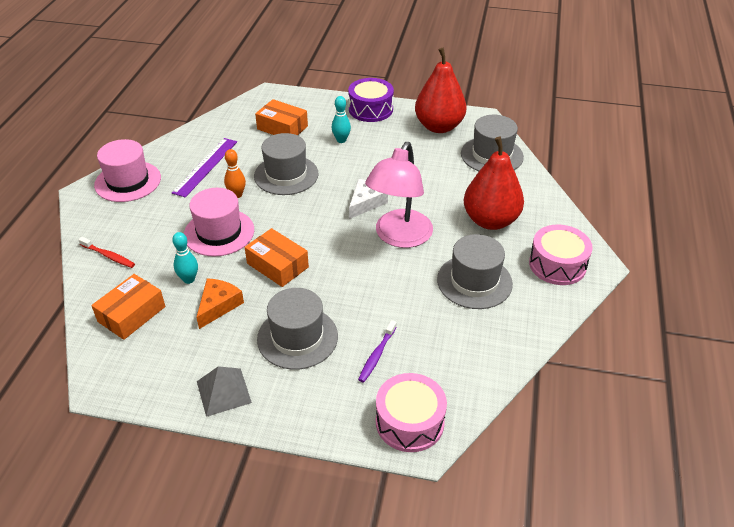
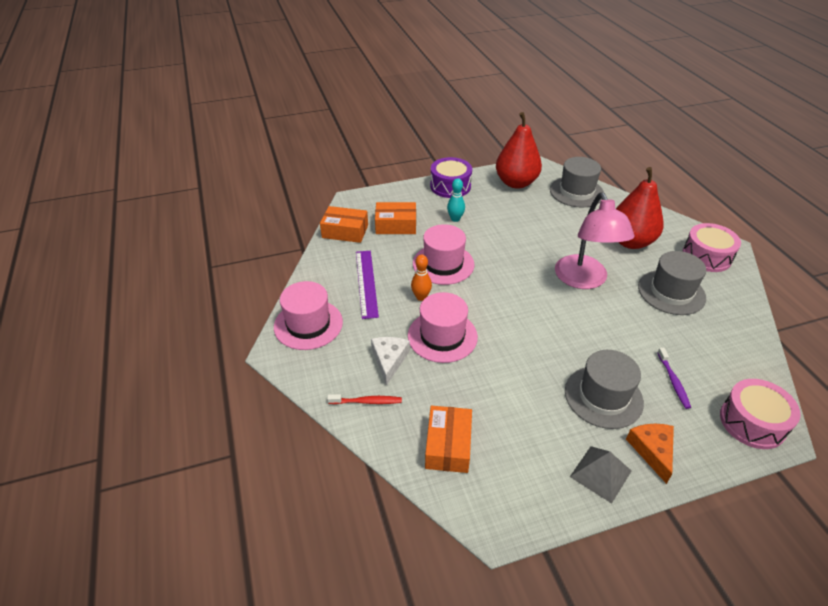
camera: 30 degrees left, 0 degrees up
turquoise bowling pin [172,232,198,284] -> none
orange cheese [196,278,244,329] -> orange cheese moved to [626,424,674,484]
orange box [245,228,309,287] -> orange box moved to [320,206,368,243]
grey hat [254,133,319,195] -> pink hat [413,224,475,285]
white cheese [349,179,388,219] -> white cheese moved to [371,337,410,386]

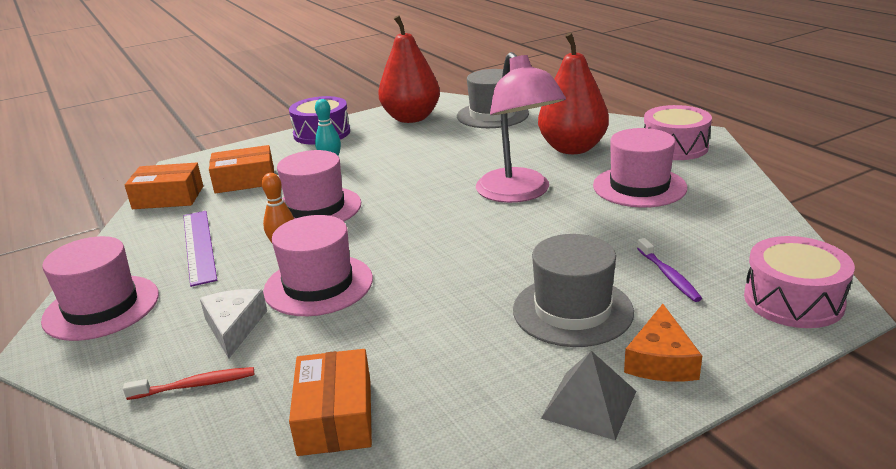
camera: 10 degrees left, 15 degrees down
orange cheese [626,424,674,484] -> orange cheese turned 150 degrees counterclockwise [624,304,702,382]
grey hat [638,251,706,315] -> pink hat [593,128,687,208]

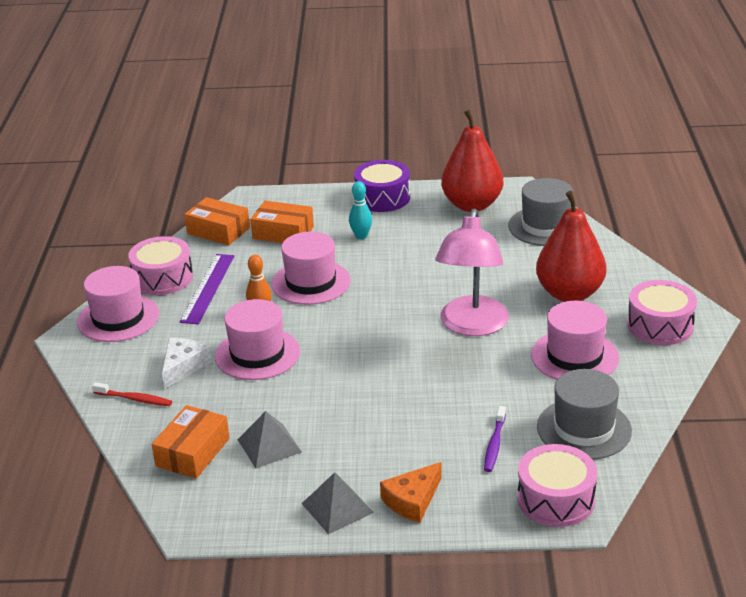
camera: 30 degrees right, 5 degrees up
grey hat [513,234,634,347] -> grey hat moved to [537,369,632,460]
none -> pink drum [128,236,193,295]
none -> grey pyramid [237,411,302,468]

